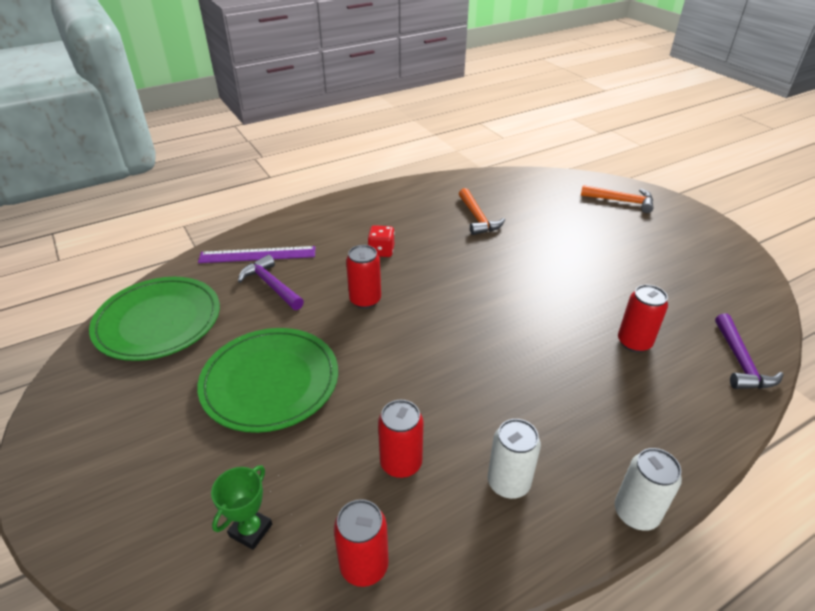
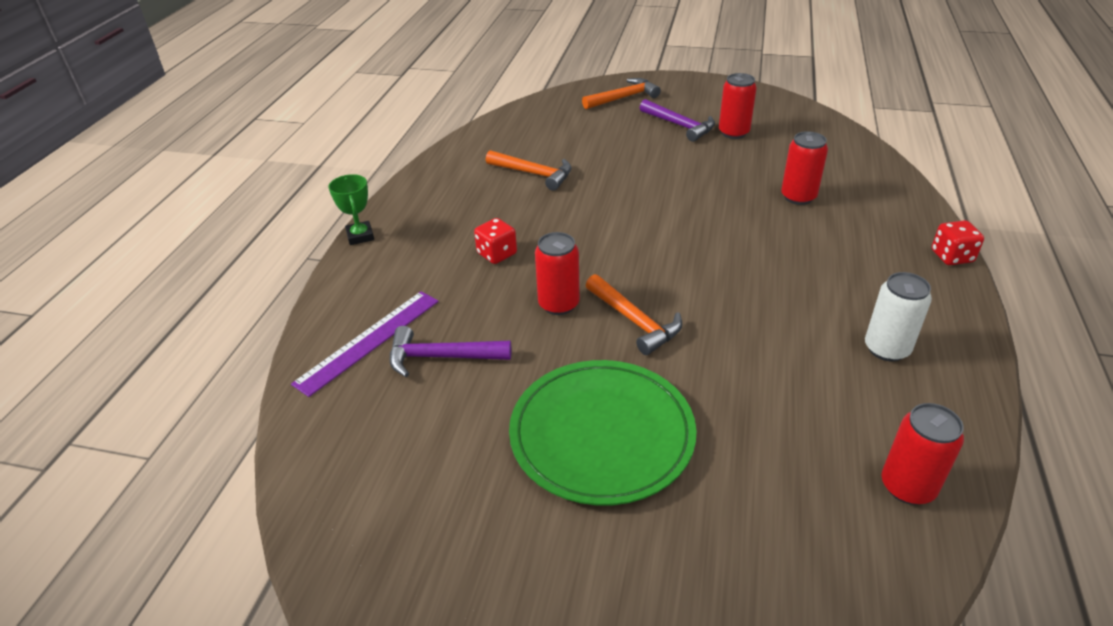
camera: 45 degrees left, 0 degrees up
green plate [89,277,220,361] -> none
green trophy [211,465,272,550] -> green trophy moved to [329,174,374,245]
red can [378,400,424,478] -> red can moved to [719,73,757,139]
white can [615,448,682,531] -> none
purple hammer [715,313,783,389] -> purple hammer moved to [640,99,715,142]
none -> orange hammer [586,274,682,355]
none -> red dice [932,220,984,265]

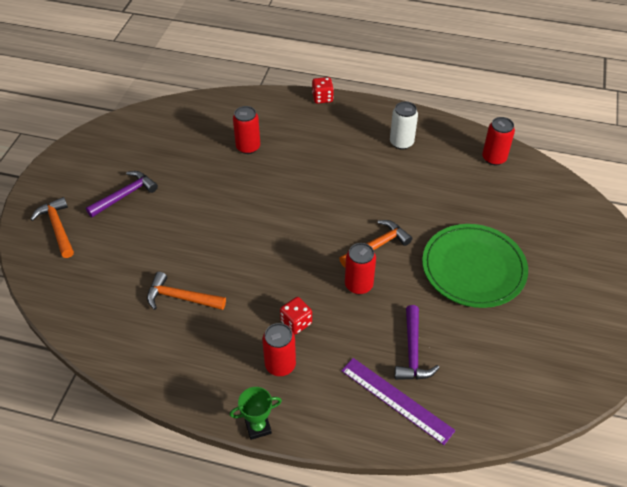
camera: 90 degrees left, 10 degrees up
orange hammer [486,150,572,191] -> orange hammer turned 105 degrees counterclockwise [147,272,226,310]
red can [719,73,757,139] -> red can moved to [262,323,296,376]

